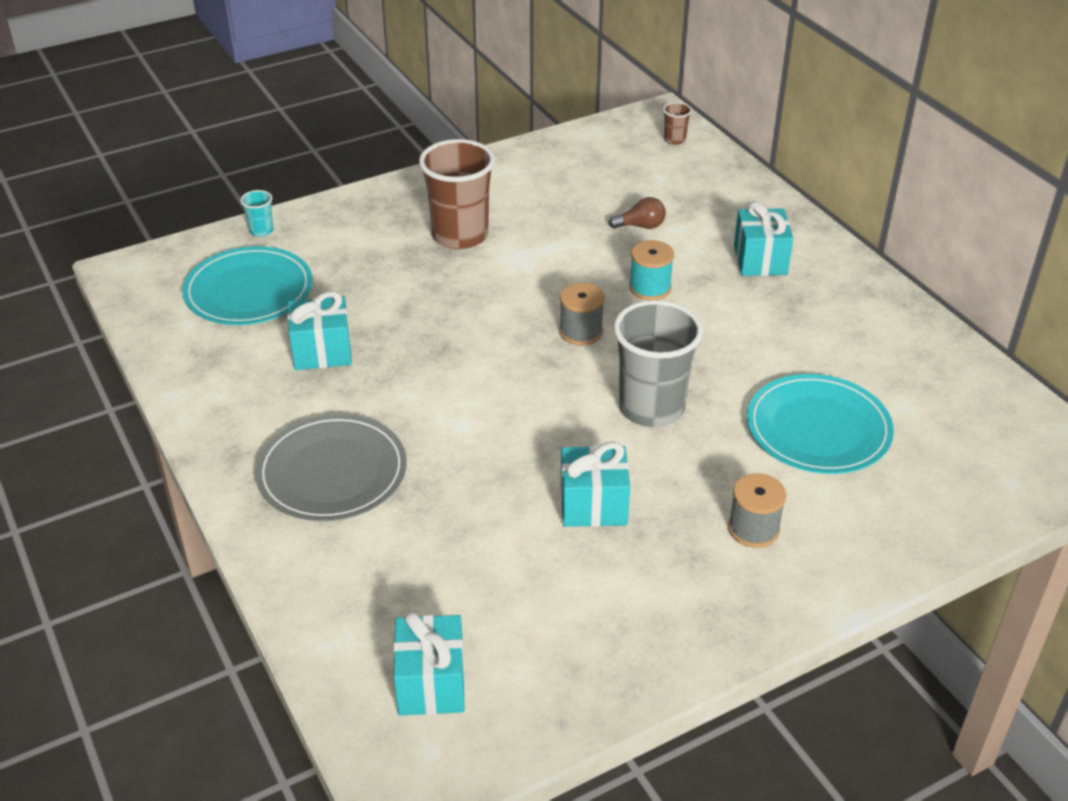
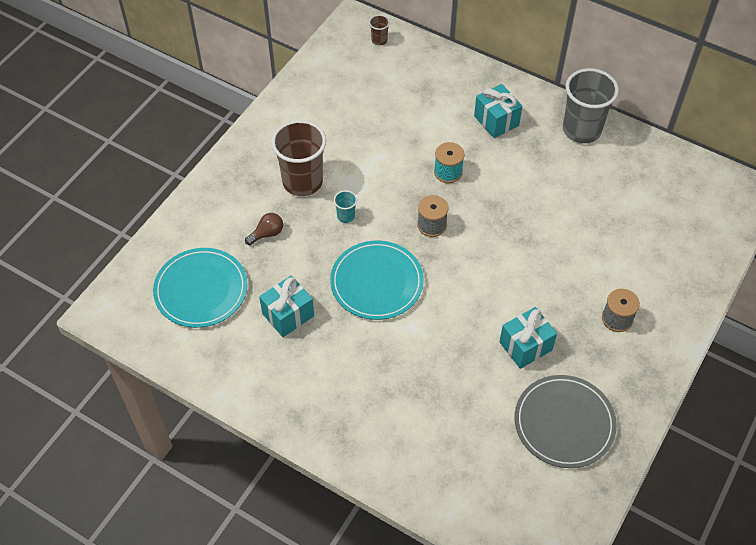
camera: 30 degrees left, 15 degrees up
turquoise cup [240,190,274,237] -> turquoise cup moved to [334,190,357,223]
grey plate [255,414,407,521] -> grey plate moved to [515,375,617,468]
turquoise gift [393,611,465,715] -> none
brown light bulb [608,197,666,229] -> brown light bulb moved to [245,213,283,245]
grey cup [613,300,703,427] -> grey cup moved to [563,68,619,143]
turquoise plate [747,374,894,474] -> turquoise plate moved to [330,241,424,320]

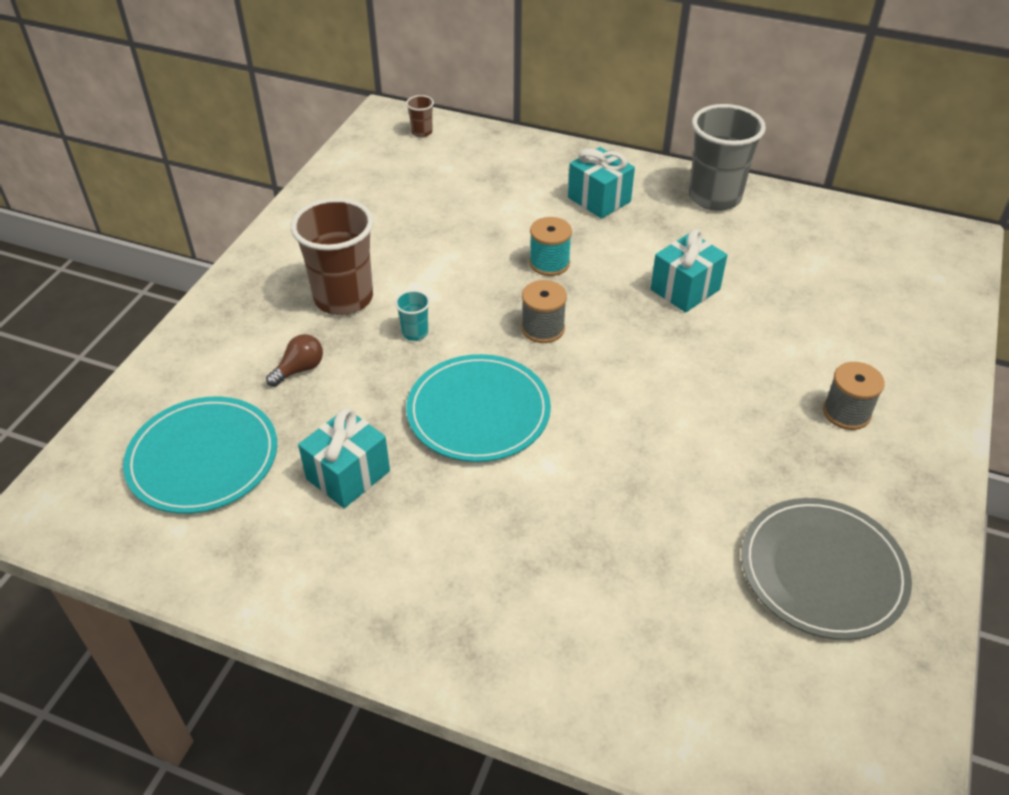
camera: 10 degrees left, 10 degrees down
turquoise gift [500,307,557,369] -> turquoise gift moved to [650,229,727,313]

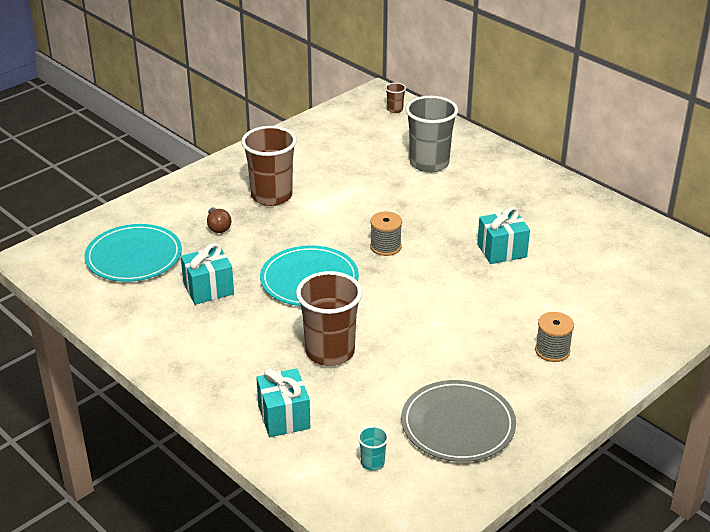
camera: 25 degrees right, 10 degrees down
brown light bulb [266,334,323,387] -> brown light bulb turned 90 degrees clockwise [207,208,231,233]
turquoise cup [395,290,430,341] -> turquoise cup moved to [358,426,389,471]
turquoise spool [529,217,572,276] -> none
turquoise gift [568,147,635,219] -> turquoise gift moved to [256,368,310,437]
grey cup [689,104,766,211] -> grey cup moved to [405,95,458,173]
none -> brown cup [296,271,362,366]

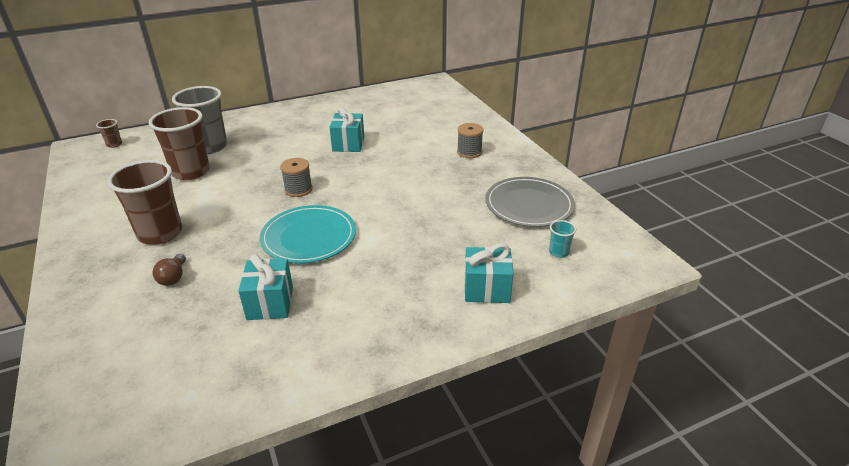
camera: 70 degrees left, 0 degrees up
turquoise plate [84,224,182,282] -> none
brown light bulb [207,208,231,233] -> brown light bulb turned 90 degrees clockwise [152,254,186,286]
brown cup [296,271,362,366] -> brown cup moved to [149,107,210,180]

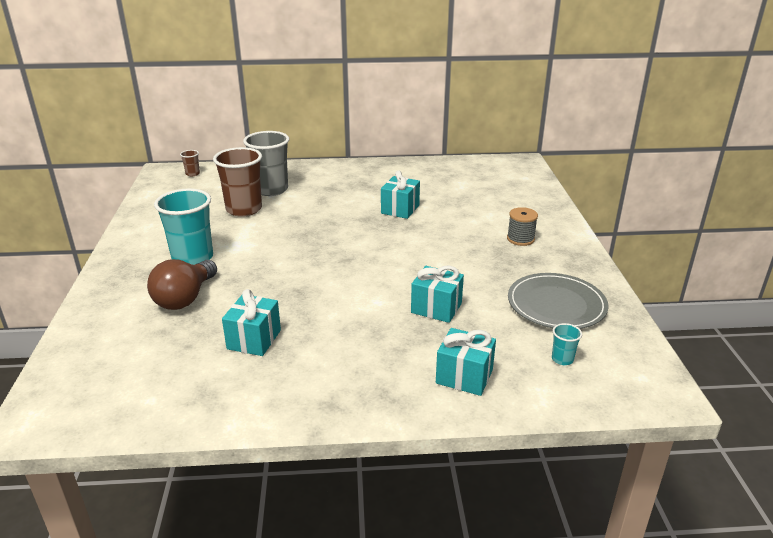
camera: 20 degrees right, 5 degrees down
brown cup [107,160,182,245] -> turquoise cup [154,188,213,265]
brown light bulb [152,254,186,286] -> brown light bulb [147,259,217,310], size x1.94
turquoise plate [260,205,356,263] -> none
grey spool [280,158,313,197] -> none
none -> turquoise gift [411,266,464,323]

